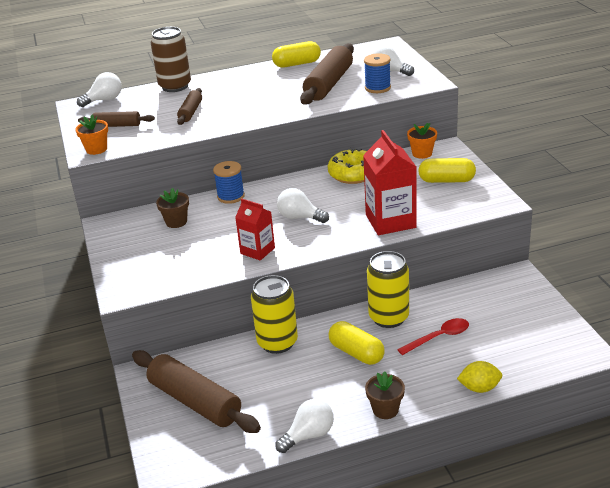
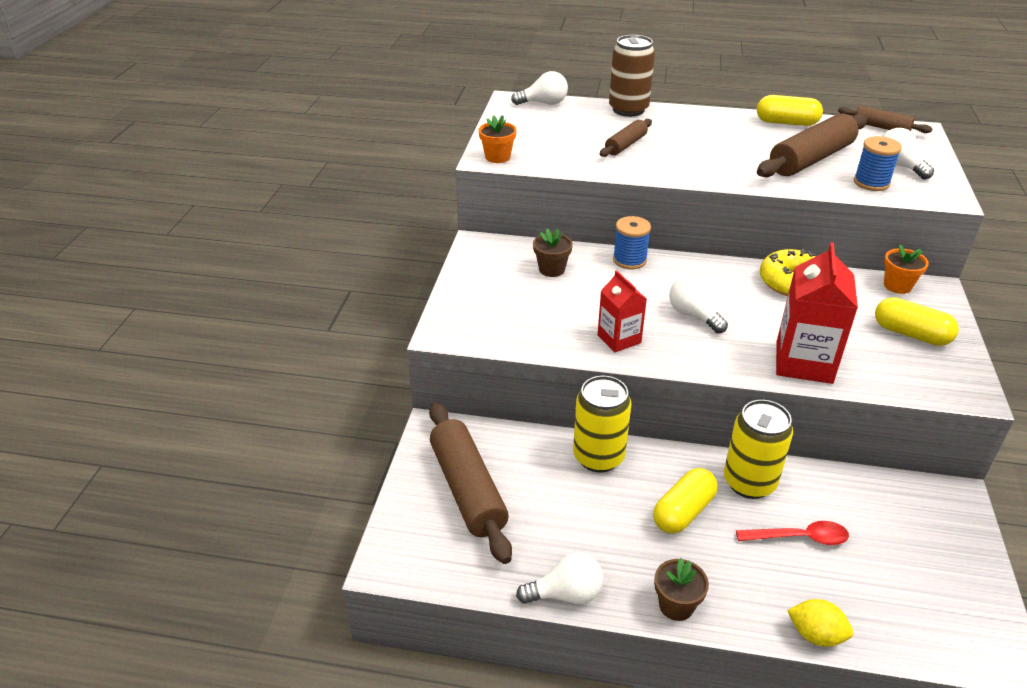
camera: 25 degrees right, 5 degrees up
brown rolling pin [78,111,155,127] -> brown rolling pin moved to [838,106,933,133]
yellow capsule [329,321,385,365] -> yellow capsule turned 60 degrees clockwise [653,468,718,534]

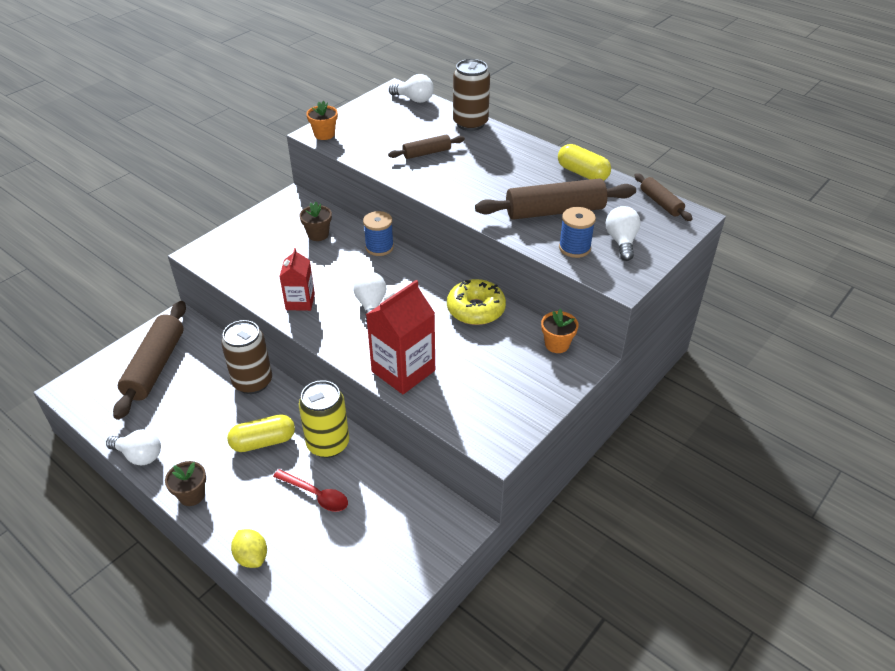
camera: 30 degrees right, 5 degrees up
yellow can [573,376,632,472] -> brown can [221,320,272,394]
yellow capsule [875,297,959,346] -> none

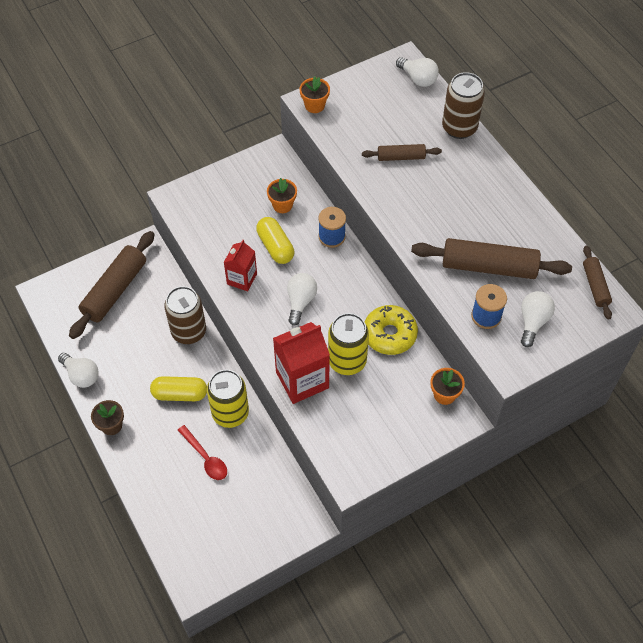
camera: 20 degrees right, 15 degrees up
yellow lemon [231,529,267,568] -> none
brown flower pot [299,202,332,241] -> orange flower pot [267,178,297,213]
yellow capsule [558,144,611,181] -> yellow capsule moved to [256,217,294,264]
none -> yellow can [328,313,369,375]

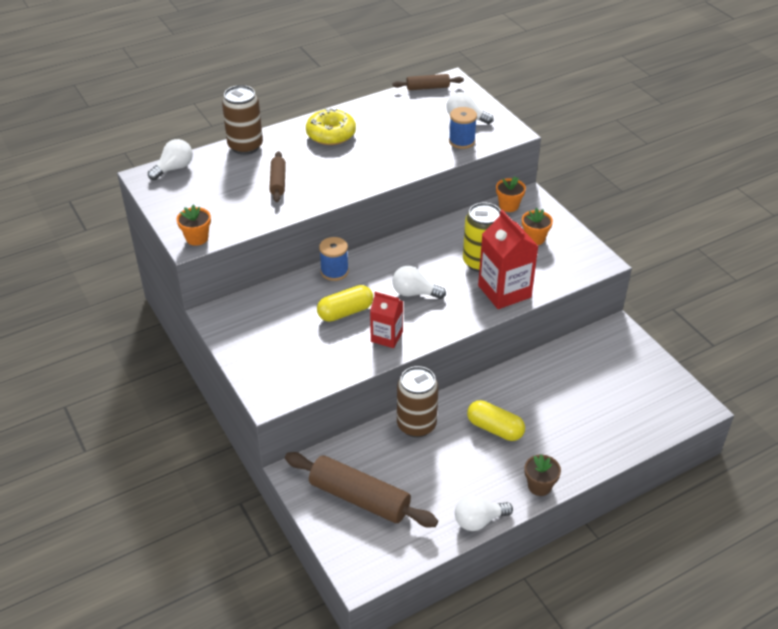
camera: 90 degrees left, 15 degrees down
white light bulb [58,353,99,388] -> white light bulb turned 150 degrees counterclockwise [455,495,513,531]
yellow capsule [150,376,207,401] -> yellow capsule turned 60 degrees counterclockwise [467,400,525,441]
red spoon [178,425,227,480] -> none
yellow can [207,370,249,428] -> none
orange flower pot [267,178,297,213] -> orange flower pot moved to [522,208,553,245]
yellow donut [364,305,418,355] -> yellow donut moved to [306,108,356,145]
brown rolling pin [411,238,572,279] -> none

